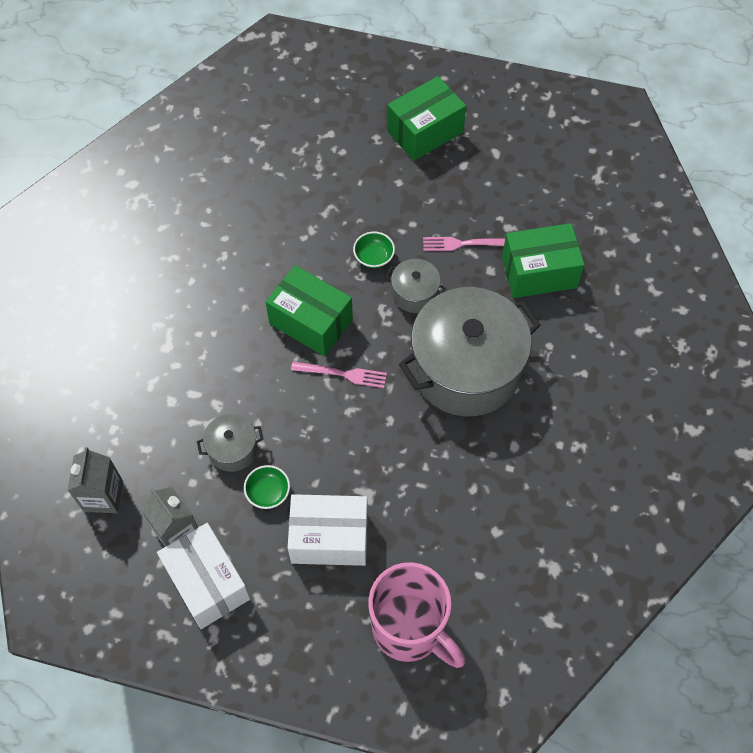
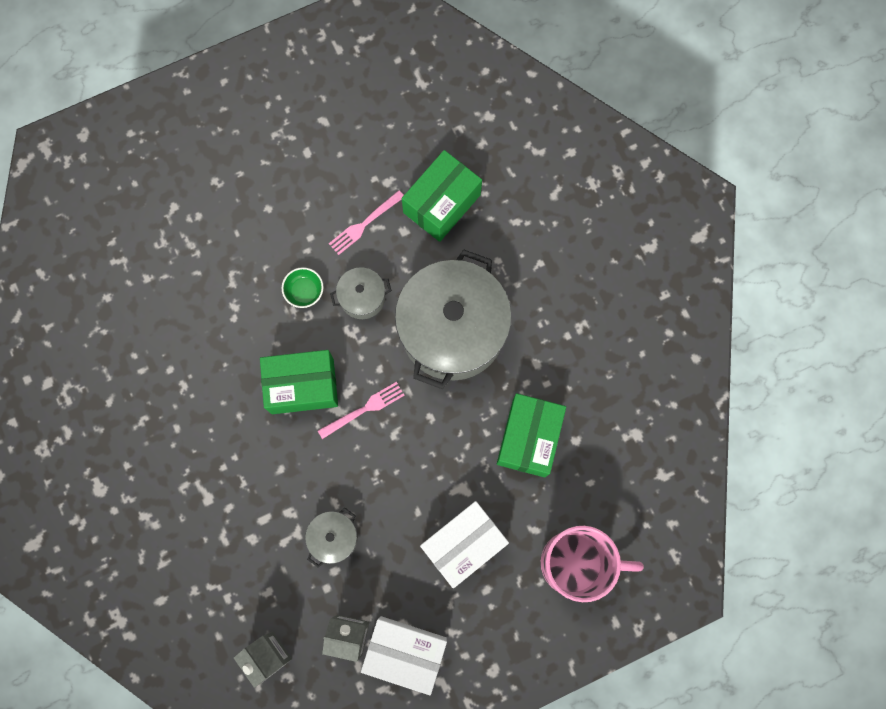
camera: 40 degrees left, 15 degrees up
green bowl [244,465,290,509] -> none
green box [387,76,466,161] -> green box moved to [497,393,566,478]

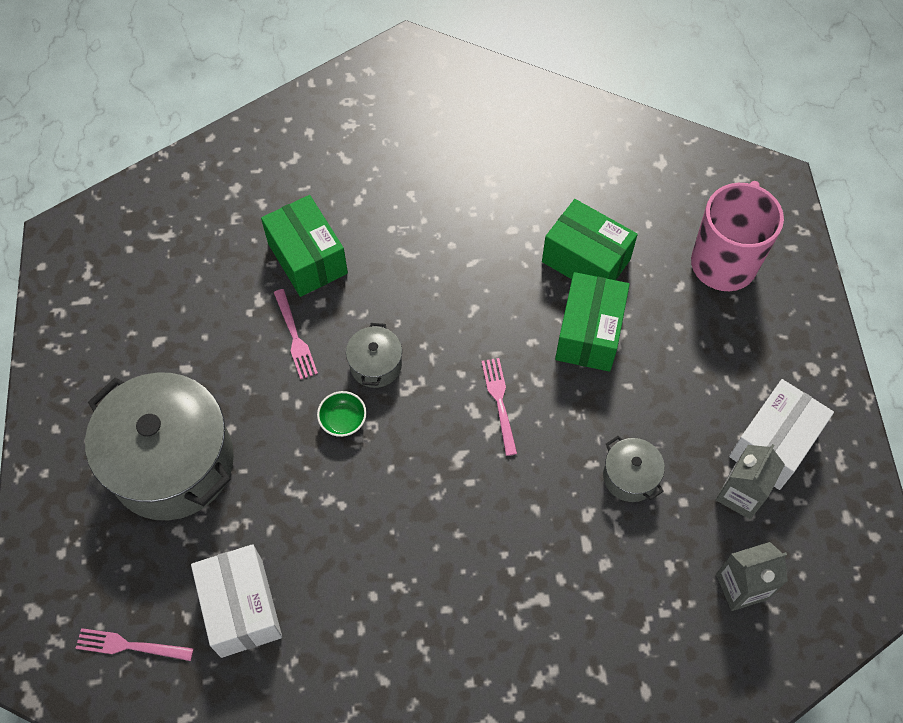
camera: 70 degrees left, 15 degrees down
green box [260,350,338,414] -> green box moved to [555,272,630,372]
grey pot [395,249,512,389] -> grey pot moved to [85,372,234,520]
white box [420,501,509,588] -> white box moved to [191,544,282,658]
none -> pink fork [75,628,194,661]

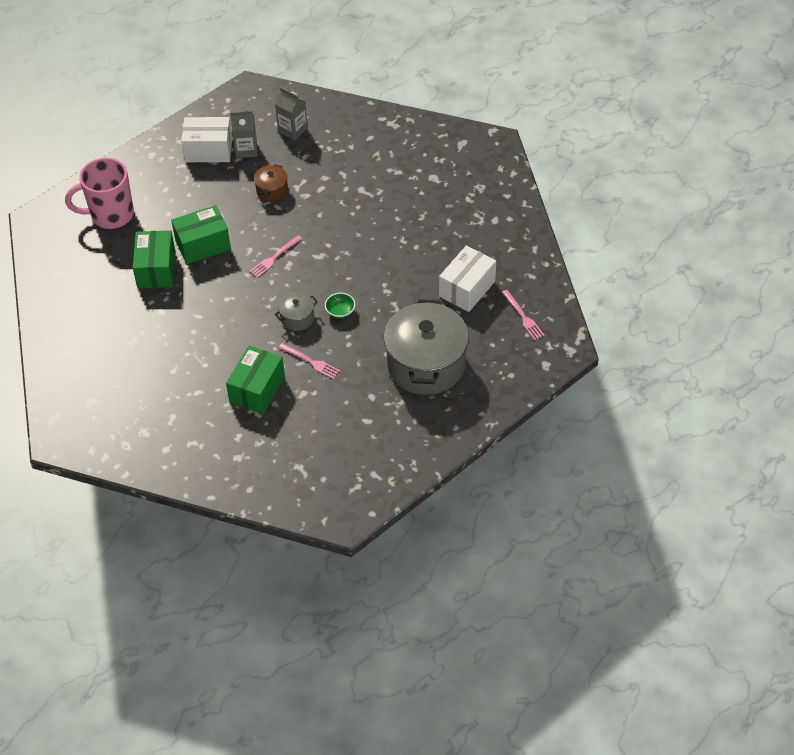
camera: 125 degrees left, 10 degrees down
pink fork [274,289,318,379] -> pink fork turned 90 degrees clockwise [278,343,340,379]
grey pot [603,436,665,502] -> brown pot [254,164,288,202]

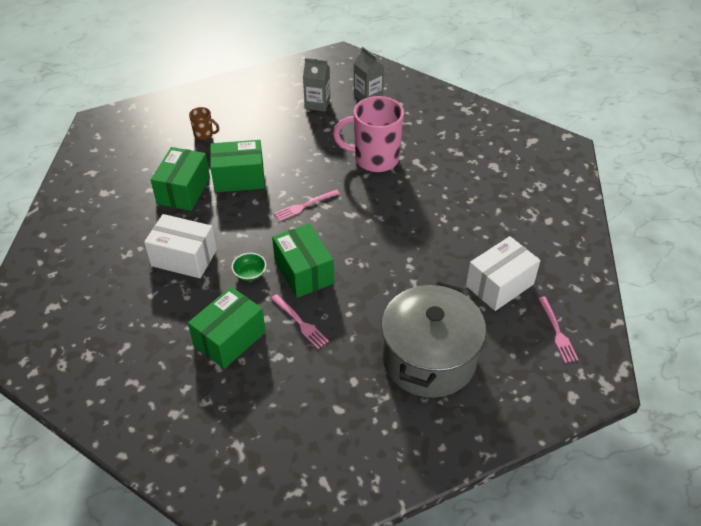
camera: 15 degrees right, 5 degrees down
pink mug [65,158,134,229] -> pink mug moved to [333,96,404,172]
white box [181,117,233,162] -> white box moved to [144,214,217,278]
brown pot [254,164,288,202] -> none
grey pot [275,292,318,331] -> green box [272,223,334,298]
green bowl [325,293,355,318] -> green bowl moved to [232,253,266,281]
none -> brown mug [189,107,219,140]

